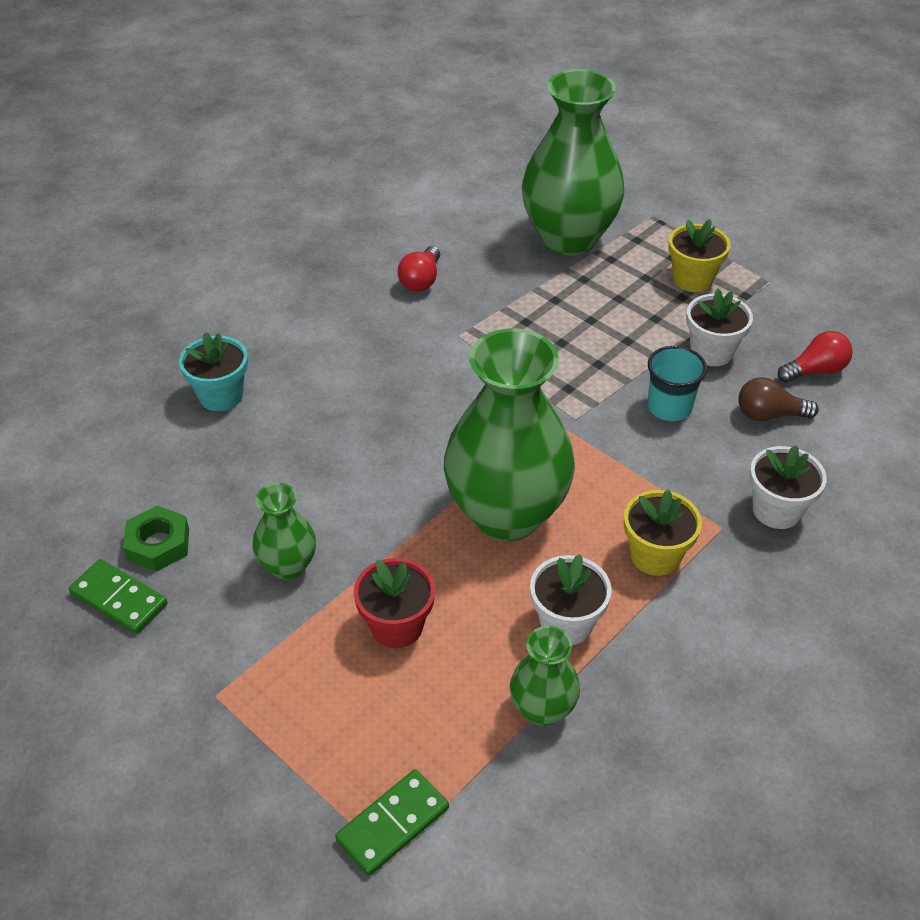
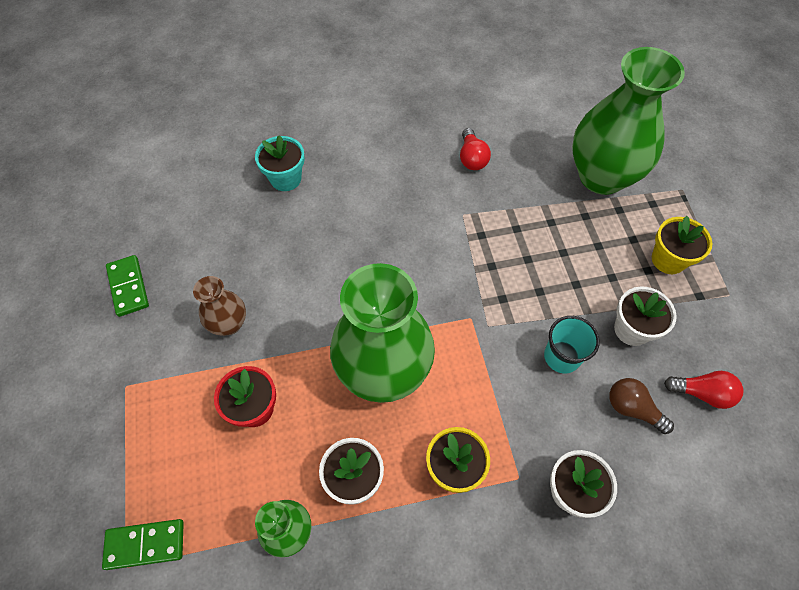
camera: 35 degrees right, 15 degrees up
green nut [123,506,189,572] -> none
green vase [252,483,316,580] -> brown vase [193,276,246,336]
red light bulb [398,246,440,292] -> red light bulb turned 60 degrees counterclockwise [460,128,491,170]

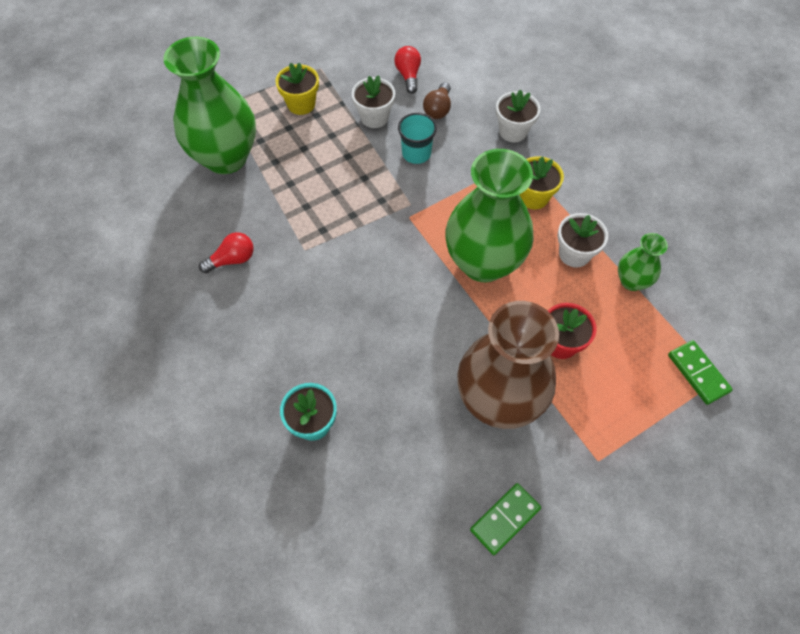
camera: 110 degrees left, 0 degrees up
brown vase [193,276,246,336] -> brown vase [457,301,559,429], size x2.10

